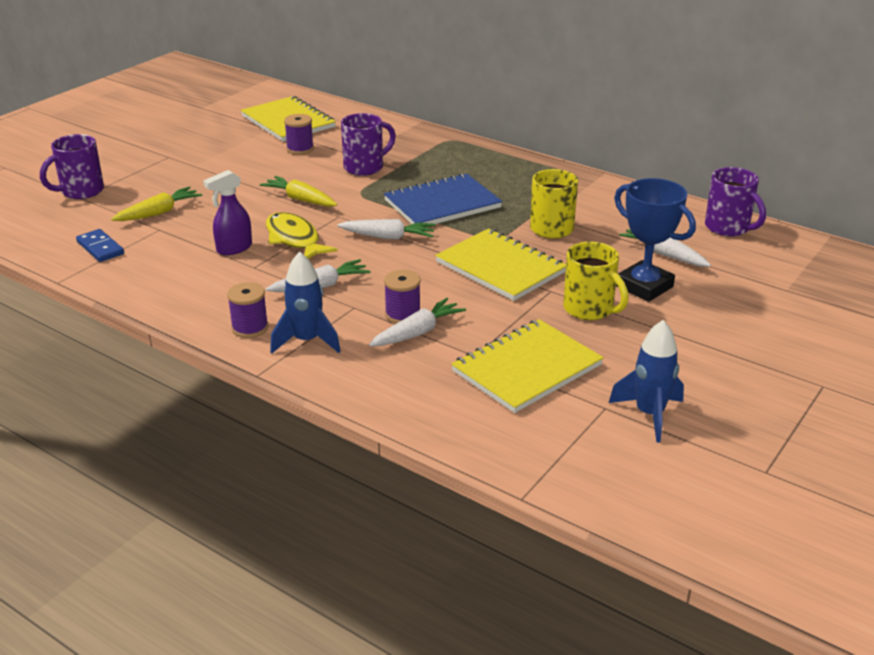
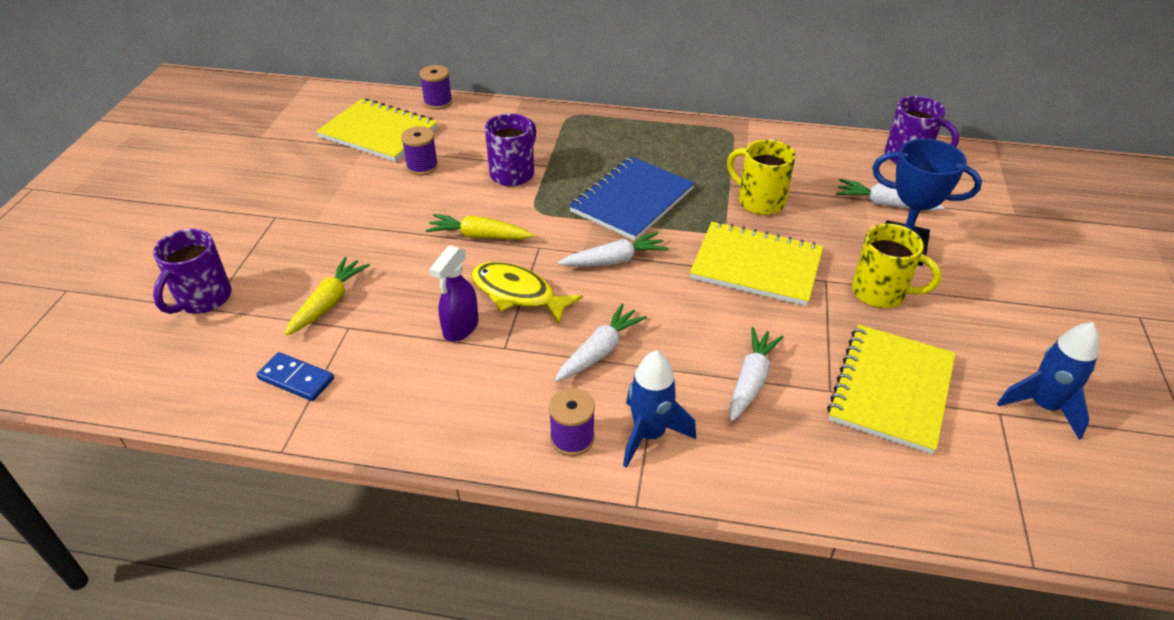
camera: 25 degrees left, 10 degrees up
purple spool [384,270,421,324] -> purple spool moved to [419,65,452,110]

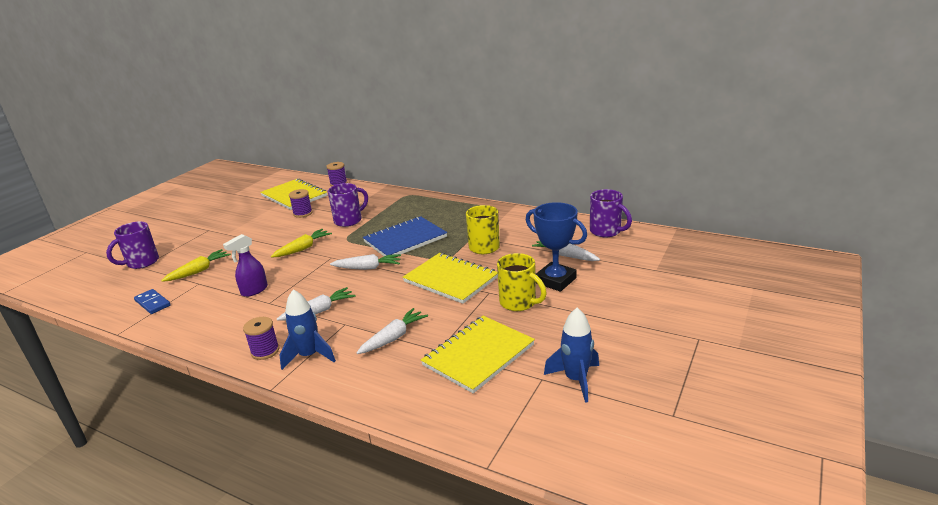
camera: 20 degrees right, 15 degrees down
yellow carrot [425,214,534,239] -> yellow carrot turned 105 degrees clockwise [271,229,332,258]
yellow fish [471,262,583,324] -> none

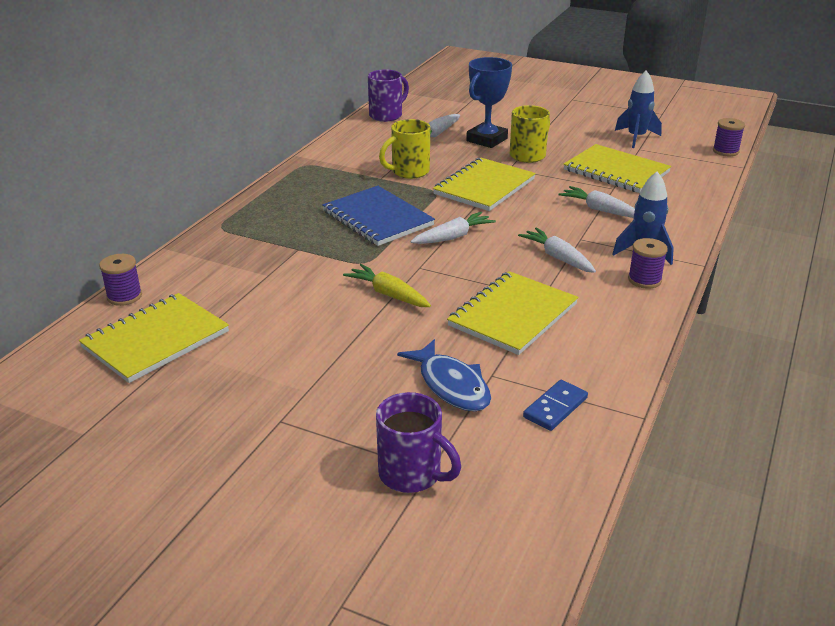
camera: 95 degrees left, 5 degrees up
yellow carrot [161,249,231,282] -> blue fish [397,339,491,411]
purple spray bottle [223,234,268,297] -> yellow notebook [447,271,578,355]
purple spool [289,189,313,218] -> purple spool moved to [713,118,745,156]
purple mug [328,183,368,227] -> none
white carrot [330,254,401,270] -> white carrot turned 60 degrees clockwise [410,212,496,244]

